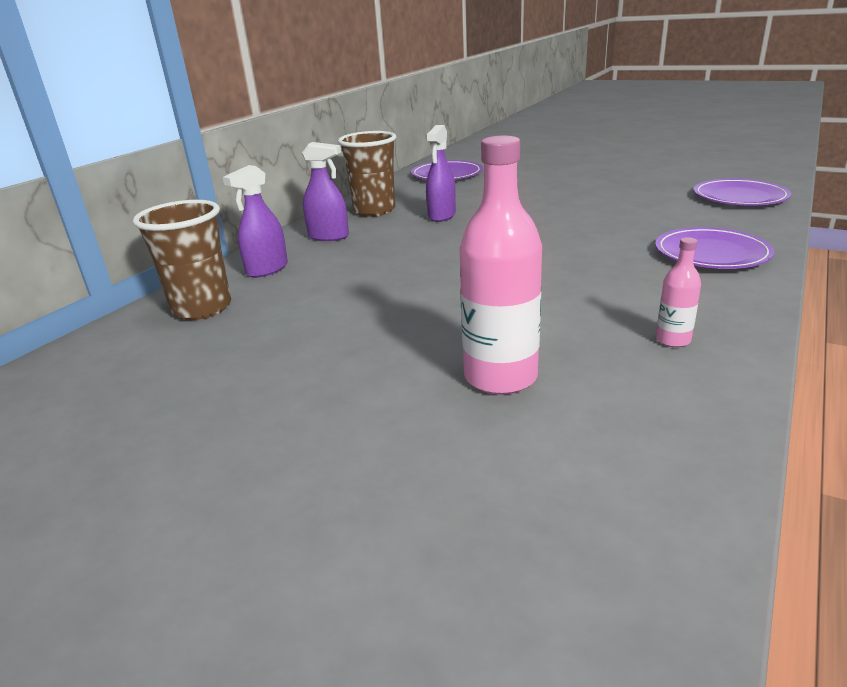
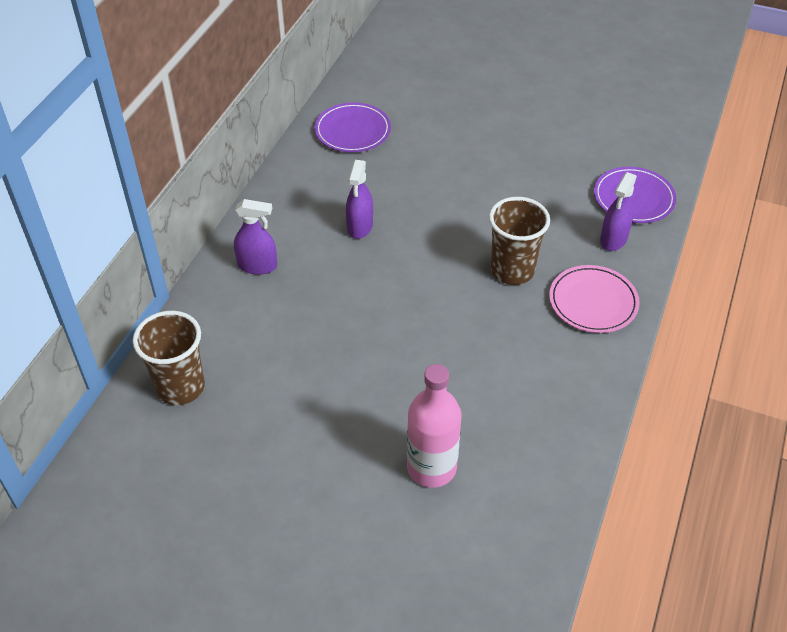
camera: 10 degrees left, 20 degrees up
purple spray bottle [223,165,288,278] -> purple spray bottle moved to [600,172,637,251]
brown cup [338,131,396,217] -> brown cup moved to [489,197,550,285]
purple plate [655,227,775,269] -> pink plate [549,265,640,333]
pink bottle [656,237,701,347] -> none

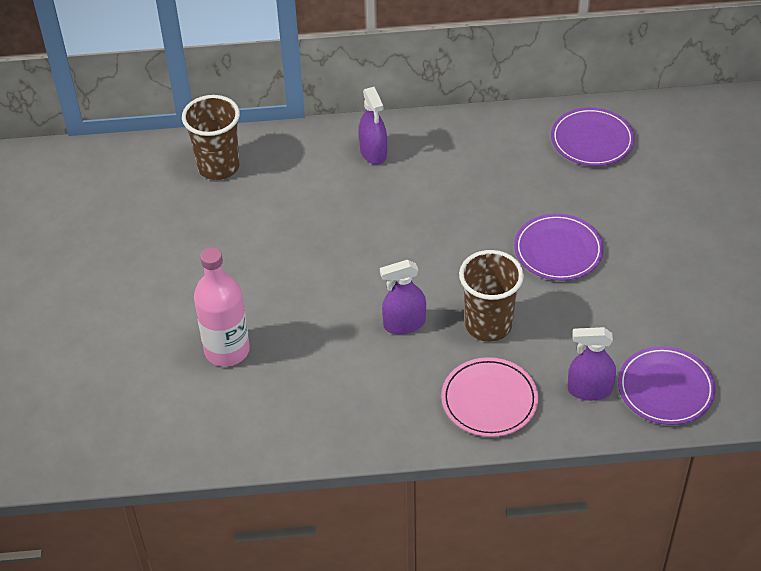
camera: 65 degrees right, 0 degrees up
purple spray bottle [346,160,373,239] -> purple spray bottle moved to [380,260,426,334]
none -> purple plate [514,213,604,281]

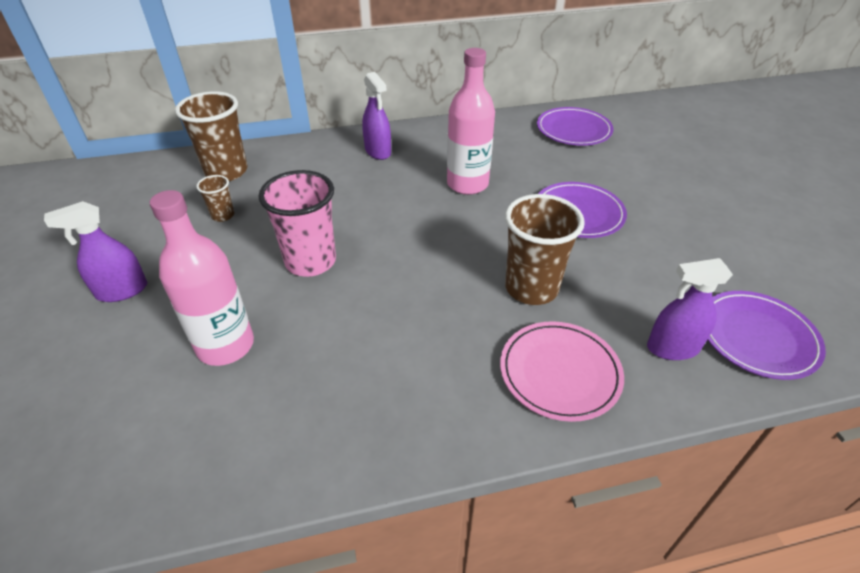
camera: 10 degrees left, 5 degrees down
purple spray bottle [380,260,426,334] -> purple spray bottle moved to [44,201,147,302]
none -> brown cup [196,175,234,222]
none -> pink cup [259,170,336,277]
none -> pink bottle [447,48,495,195]

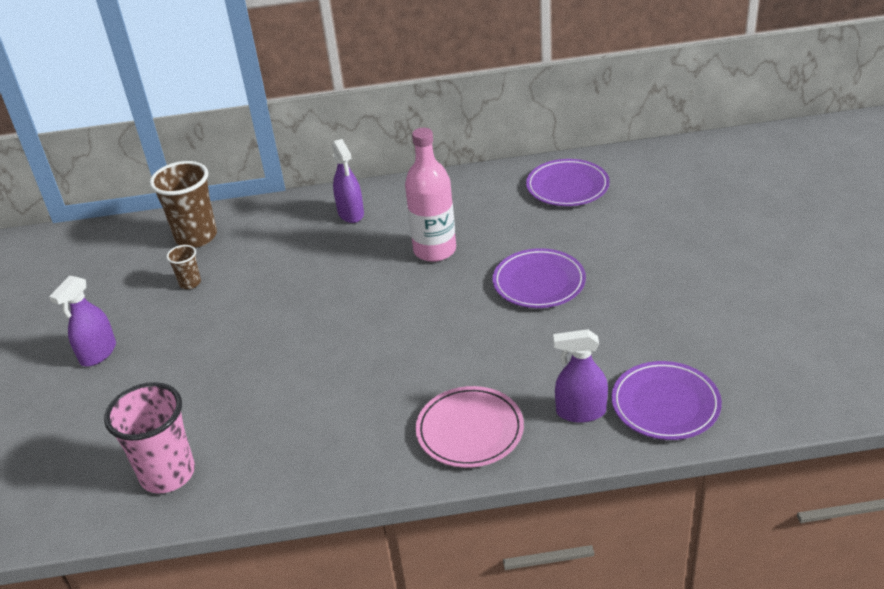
camera: 10 degrees right, 5 degrees down
purple spray bottle [44,201,147,302] -> purple spray bottle turned 45 degrees counterclockwise [49,276,116,367]
pink bottle [150,190,254,366] -> none
pink cup [259,170,336,277] -> pink cup moved to [104,382,195,493]
brown cup [505,194,585,305] -> none

